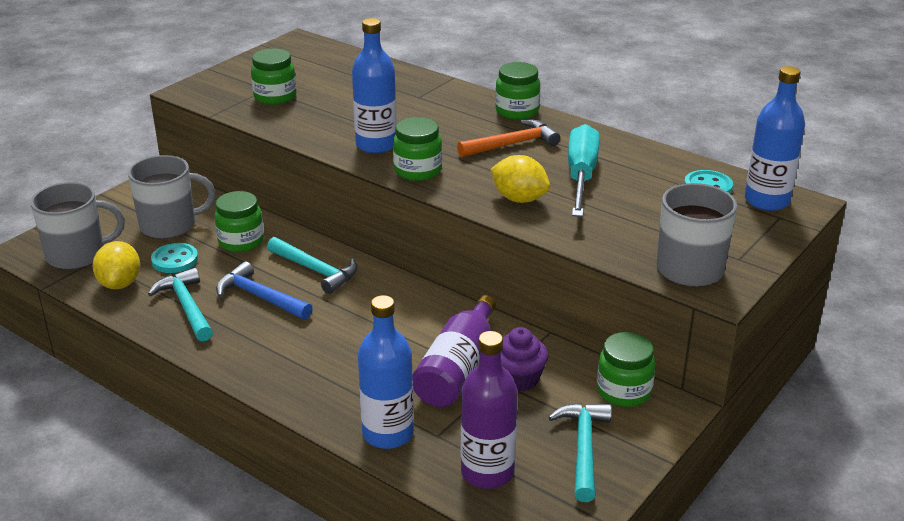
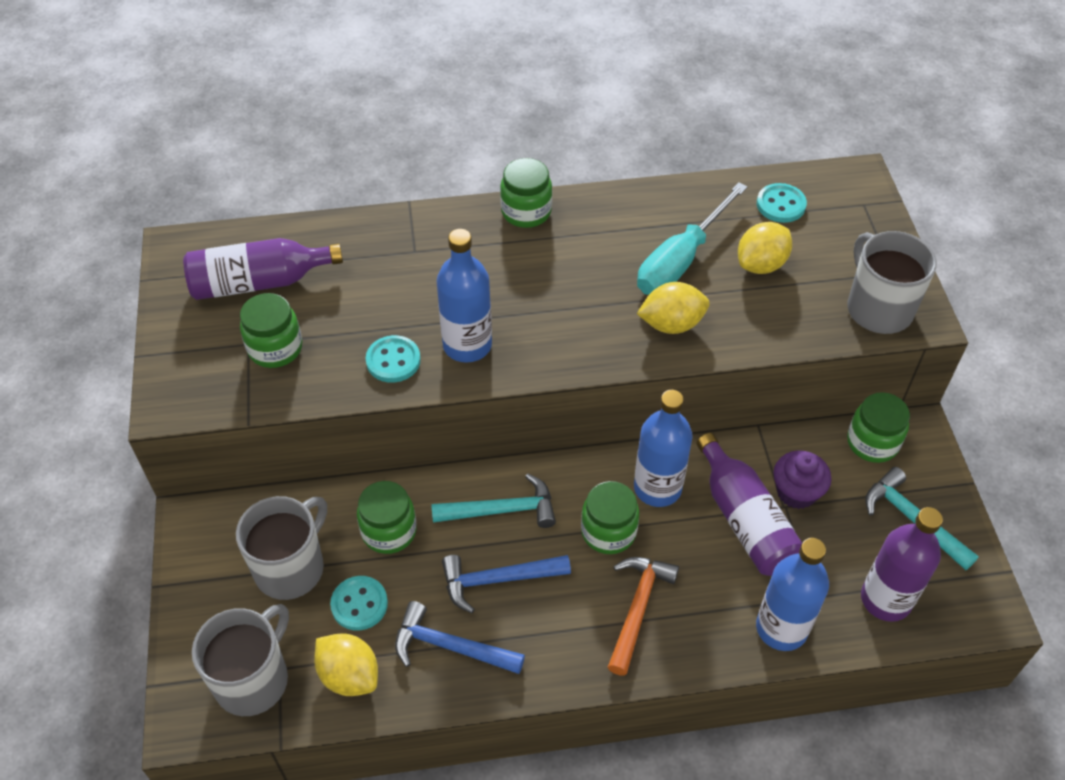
camera: 45 degrees left, 20 degrees up
turquoise hammer [148,267,213,341] -> blue hammer [395,601,525,674]
green jar [393,117,442,181] -> green jar moved to [581,481,639,554]
orange hammer [457,120,560,157] -> orange hammer moved to [608,557,679,676]
turquoise screwdriver [568,124,599,217] -> turquoise screwdriver turned 105 degrees counterclockwise [637,182,748,295]
blue bottle [745,66,805,211] -> blue bottle moved to [634,390,693,507]
none -> purple bottle [183,238,343,300]
none -> turquoise button [366,335,421,383]
none -> yellow lemon [738,222,792,274]

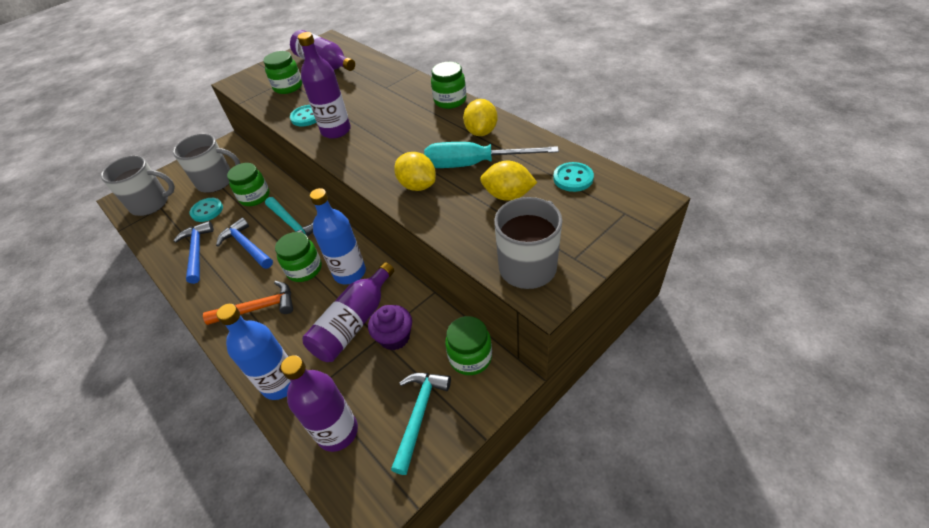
camera: 60 degrees right, 5 degrees down
yellow lemon [314,634,378,696] -> yellow lemon moved to [463,99,498,136]
blue bottle [436,229,492,363] -> purple bottle [298,32,351,139]

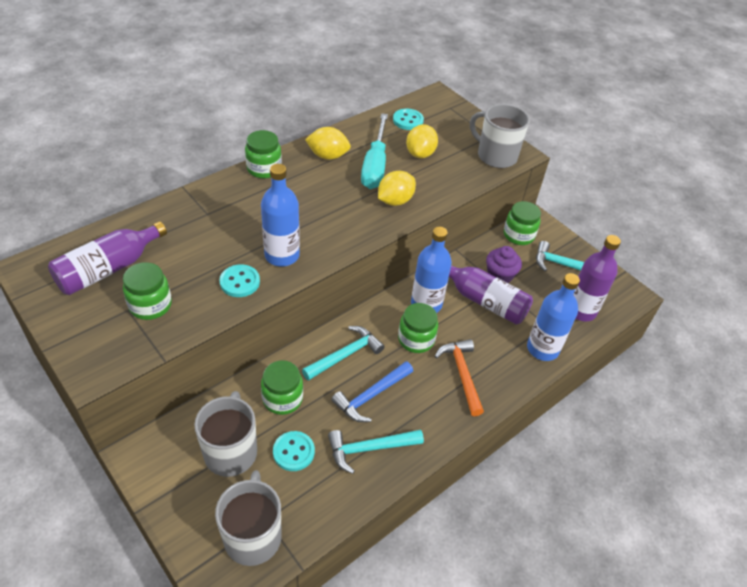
camera: 95 degrees left, 0 degrees up
blue hammer [173,221,214,284] -> turquoise hammer [328,430,424,474]
purple bottle [298,32,351,139] -> blue bottle [261,164,300,267]

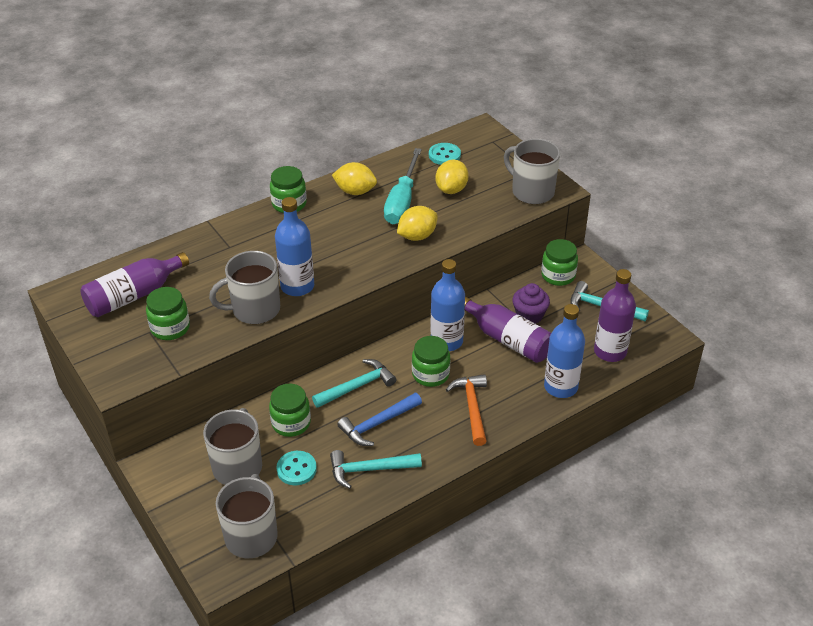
camera: 10 degrees right, 5 degrees down
turquoise button [220,264,260,297] -> grey mug [209,251,280,324]

